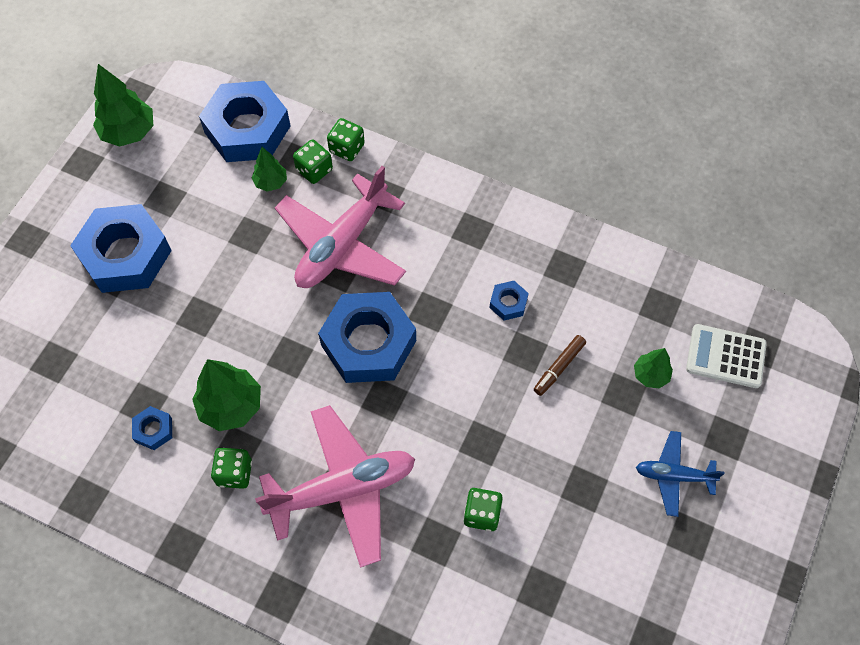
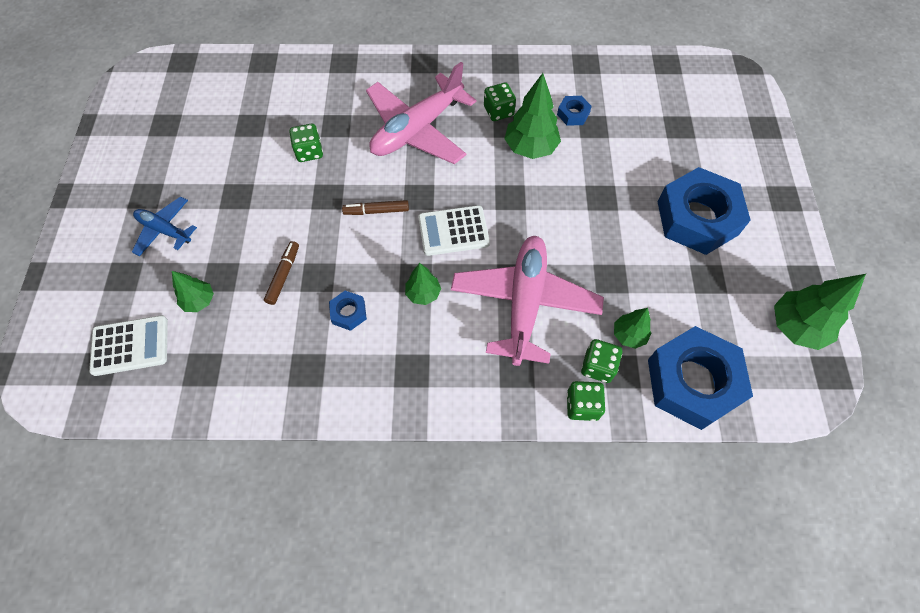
camera: 155 degrees right, 0 degrees up
blue nut [318,292,416,383] -> white calculator [418,205,490,256]
blue plane [636,431,725,517] -> blue plane turned 135 degrees counterclockwise [132,196,197,256]
none -> brown marker [342,200,409,215]
none -> green tree [405,263,441,305]

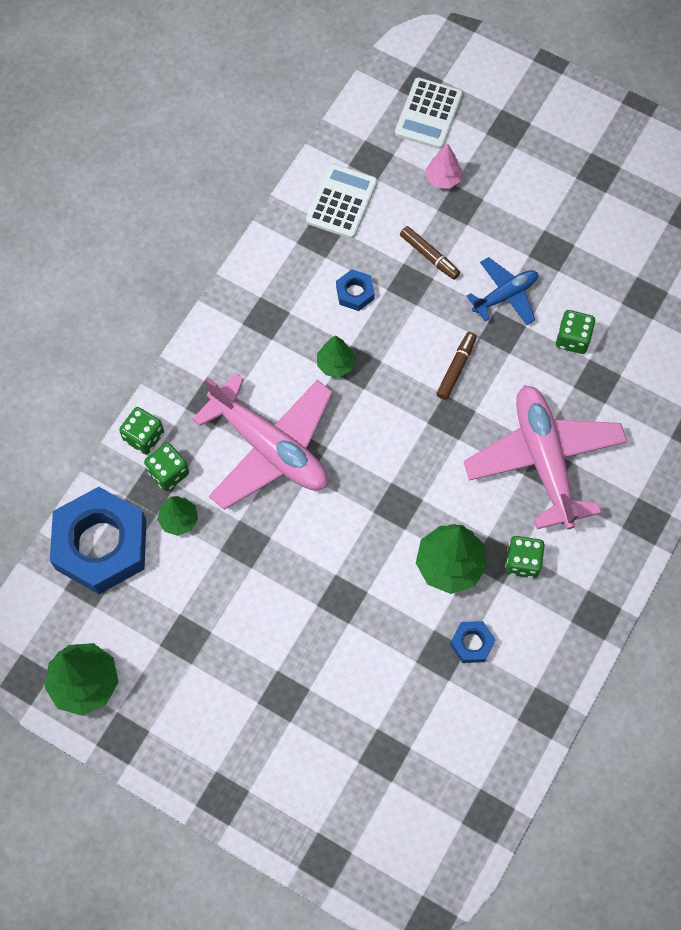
camera: 120 degrees right, 5 degrees up
blue plane [132,196,197,256] -> blue plane moved to [467,257,538,325]
green tree [172,271,214,312] -> pink tree [425,143,462,189]
white calculator [418,205,490,256] -> white calculator moved to [306,164,377,239]
blue nut [658,167,751,255] -> none

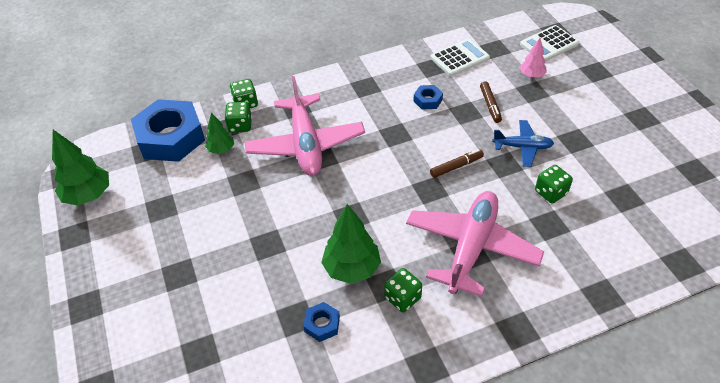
camera: 40 degrees right, 20 degrees down
green tree [317,335,355,377] -> none

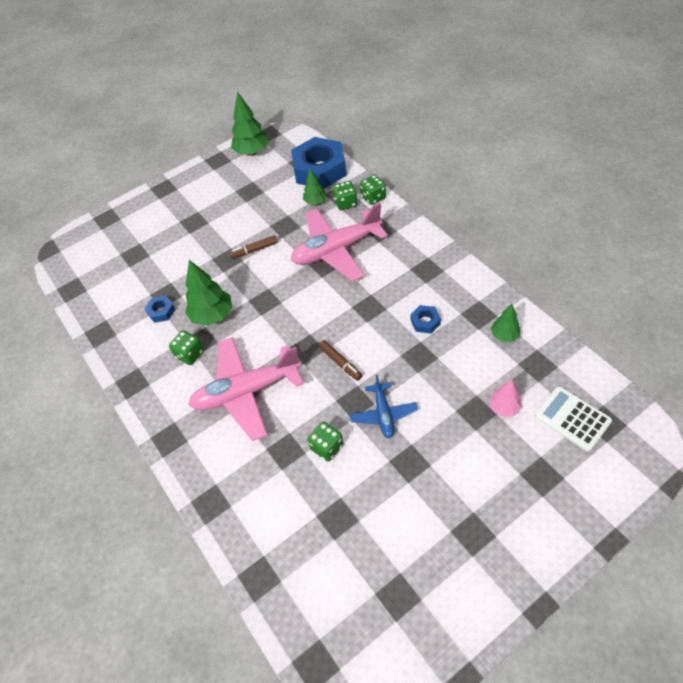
camera: 80 degrees right, 5 degrees up
pink plane [406,191,544,297] -> pink plane turned 150 degrees clockwise [188,337,304,441]
white calculator [431,38,490,76] -> green tree [491,304,521,342]
brown marker [480,81,502,123] -> brown marker moved to [229,235,278,259]

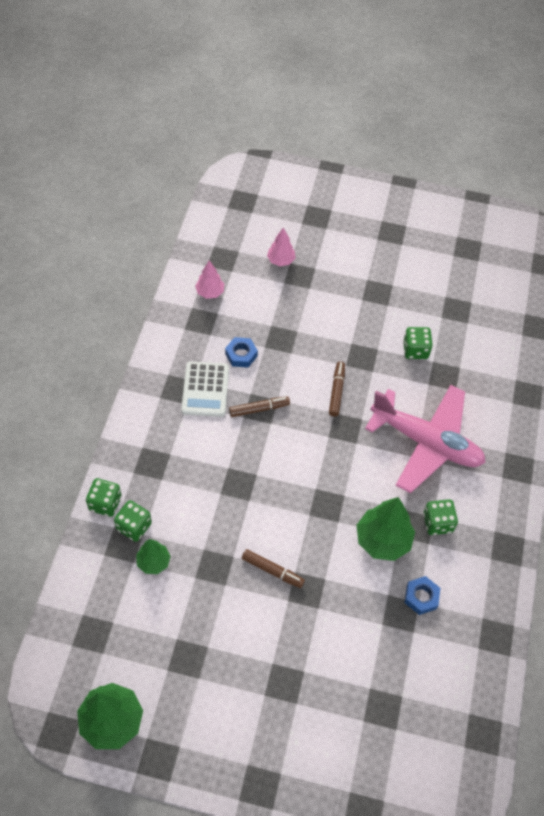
camera: 140 degrees left, 5 degrees up
blue nut [291,137,347,189] -> none
pink plane [291,203,388,281] -> none
blue plane [350,375,418,438] -> none
green tree [491,304,521,342] -> pink tree [195,260,224,299]
white calculator [535,386,612,452] -> white calculator moved to [181,361,229,417]
none -> brown marker [229,396,290,417]

